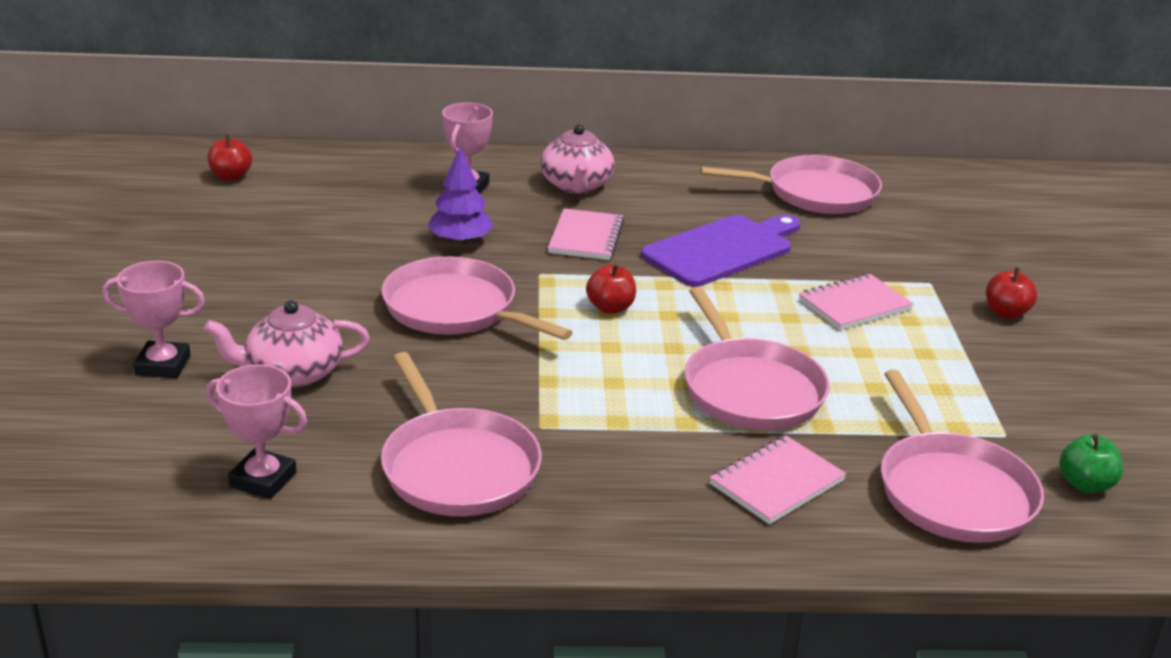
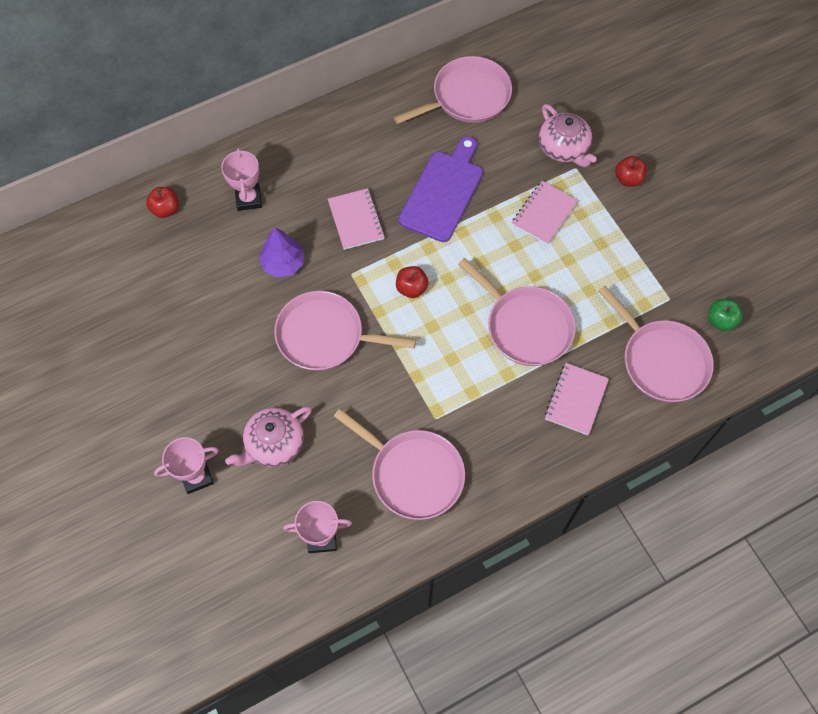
camera: 25 degrees left, 35 degrees up
red apple [207,135,252,181] -> red apple moved to [146,187,178,218]
pink teapot [540,125,614,194] -> pink teapot moved to [539,104,597,167]

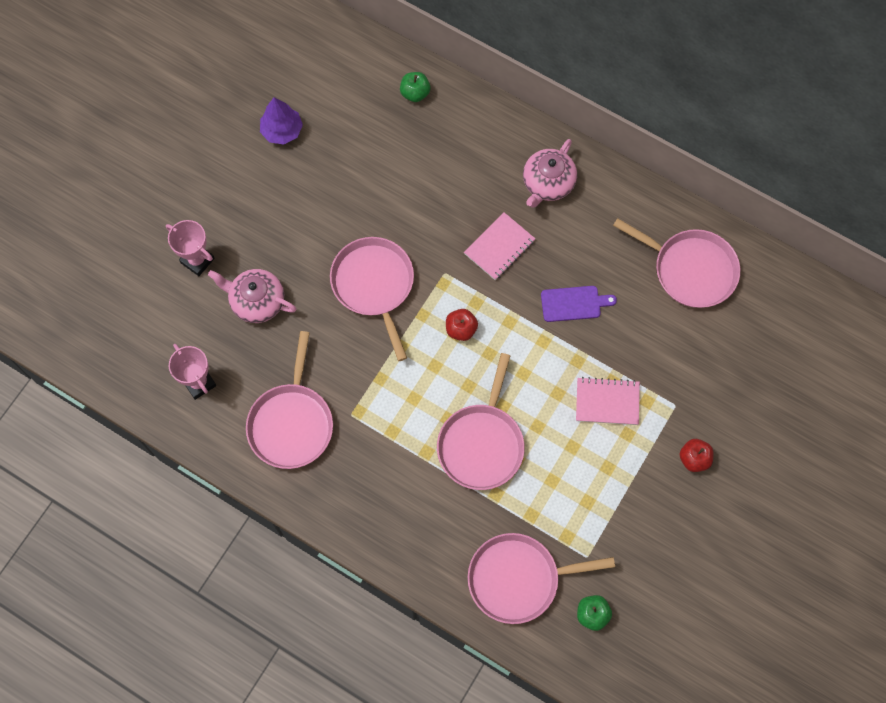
camera: 60 degrees right, 5 degrees up
red apple [146,187,178,218] -> green apple [400,72,431,102]
pink trophy [221,148,262,211] -> none
purple tree [259,227,304,278] -> purple tree moved to [260,97,303,145]
purple cutting board [399,136,483,242] -> purple cutting board [541,286,617,322], size x0.59
pink teapot [539,104,597,167] -> pink teapot moved to [523,139,577,208]
pink notebook [545,363,609,435] -> none
pink pan [598,286,714,402] -> pink pan turned 60 degrees clockwise [468,533,615,624]

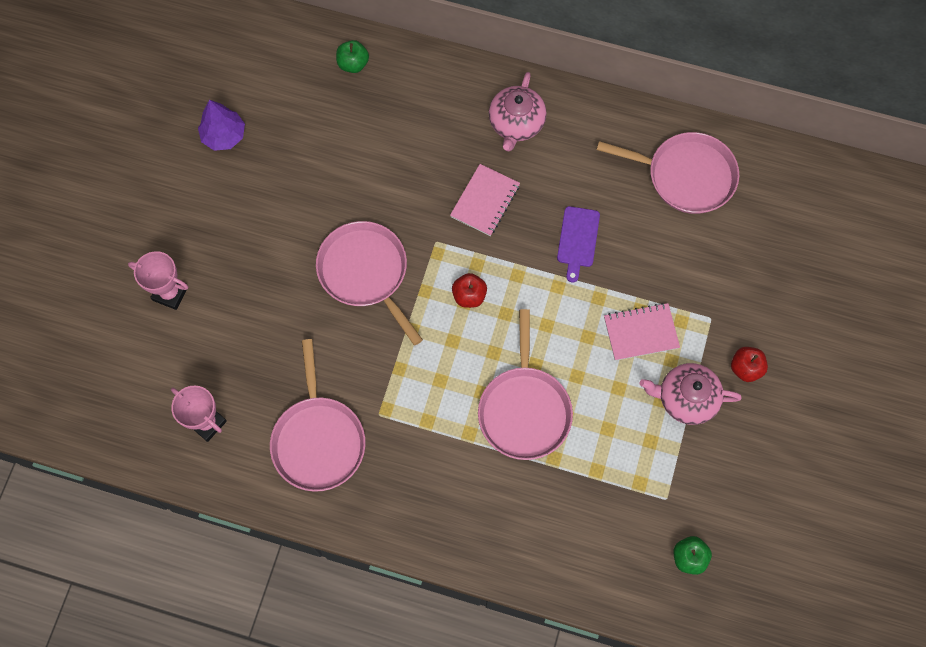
camera: 15 degrees left, 0 degrees up
pink teapot [208,269,296,323] -> pink teapot moved to [640,363,742,425]
pink pan [468,533,615,624] -> none
purple cutting board [541,286,617,322] -> purple cutting board turned 120 degrees clockwise [557,206,600,283]

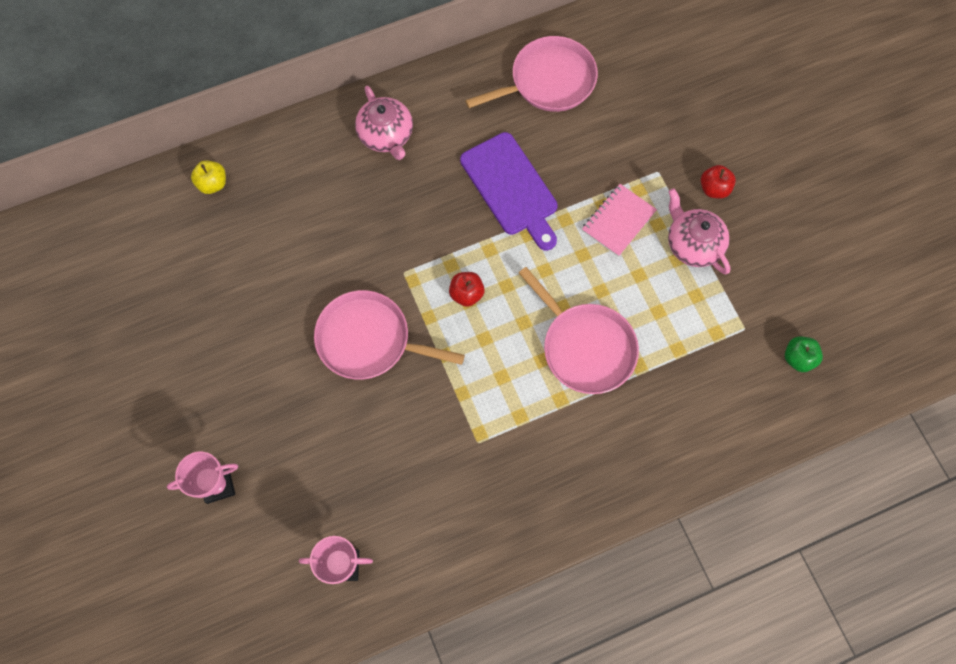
camera: 40 degrees left, 0 degrees up
purple tree [198,100,245,151] -> none
pink pan [270,339,365,492] -> none
green apple [336,40,369,73] -> yellow apple [191,161,226,194]
pink notebook [450,164,520,236] -> none
purple cutting board [557,206,600,283] -> purple cutting board [460,132,558,251], size x1.71
pink teapot [640,363,742,425] -> pink teapot turned 90 degrees clockwise [668,188,730,274]

